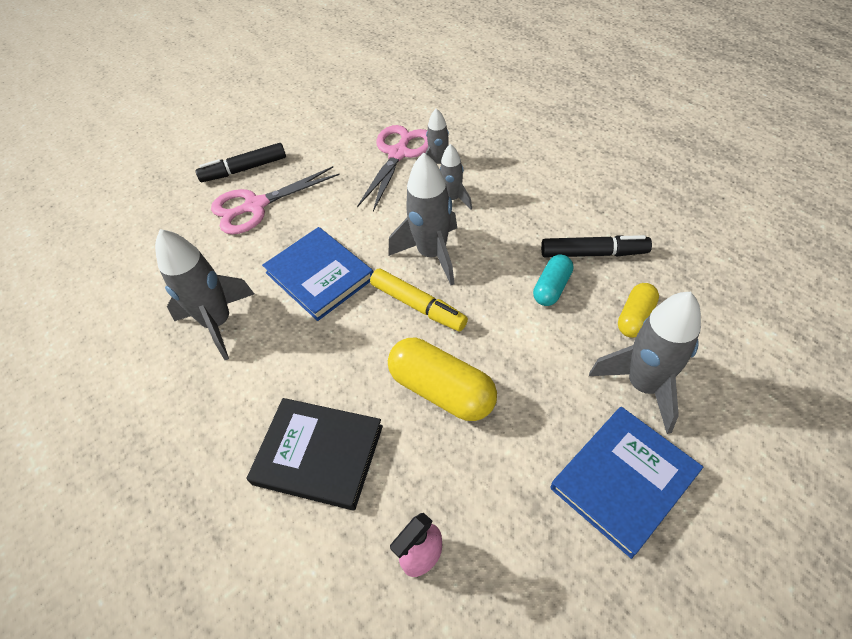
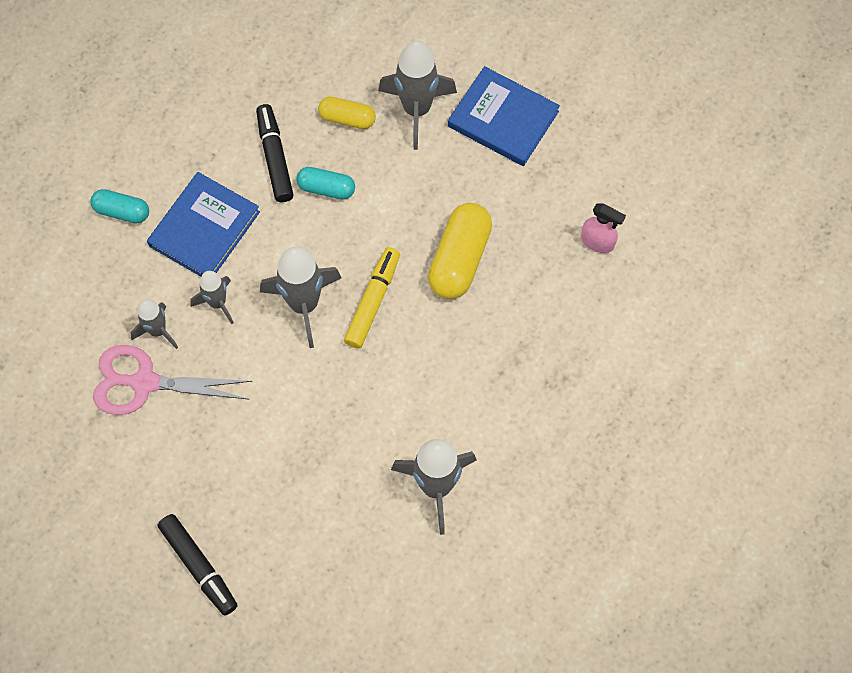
camera: 110 degrees left, 15 degrees up
pink scissors [211,166,340,234] -> none
black book [247,398,383,510] -> none
blue book [262,227,373,321] -> blue book moved to [147,172,260,276]
none -> turquoise capsule [91,189,149,223]

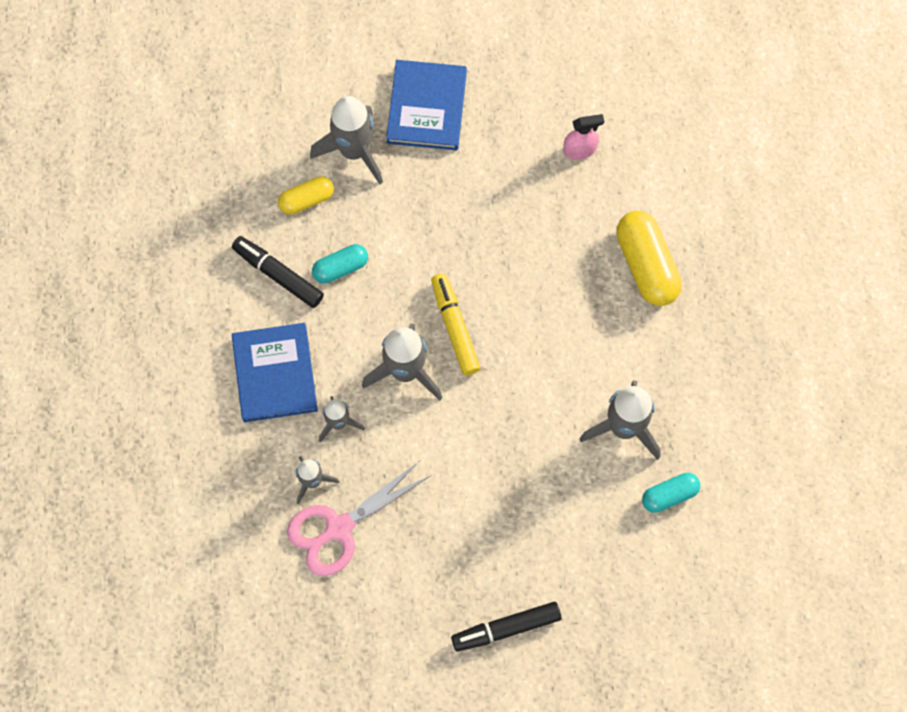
camera: 40 degrees left, 5 degrees up
turquoise capsule [91,189,149,223] -> turquoise capsule moved to [642,473,700,513]
black marker [158,514,238,616] -> black marker turned 150 degrees clockwise [451,602,561,651]
yellow capsule [428,203,492,299] -> yellow capsule moved to [616,211,682,306]
blue book [448,66,560,166] -> blue book turned 75 degrees counterclockwise [386,60,467,150]

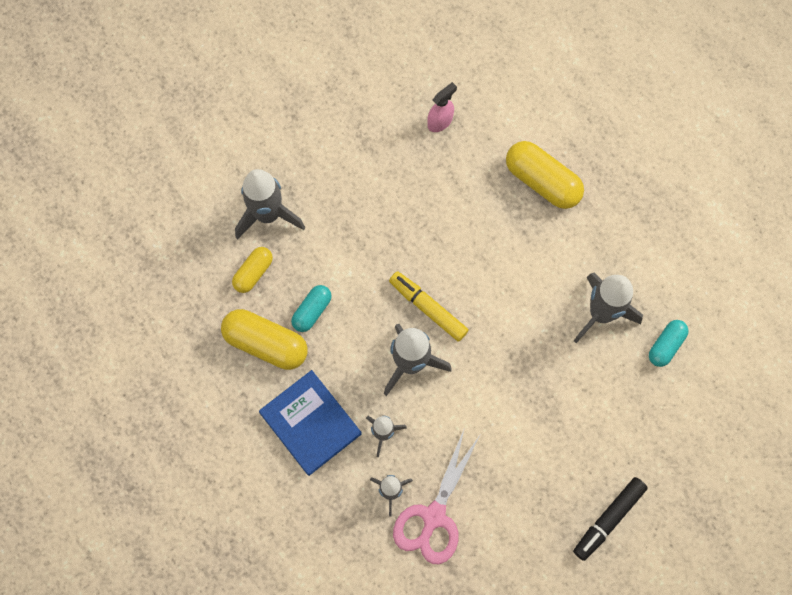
camera: 30 degrees left, 0 degrees up
black marker [232,236,324,308] -> yellow capsule [221,309,308,370]
blue book [386,60,467,150] -> none

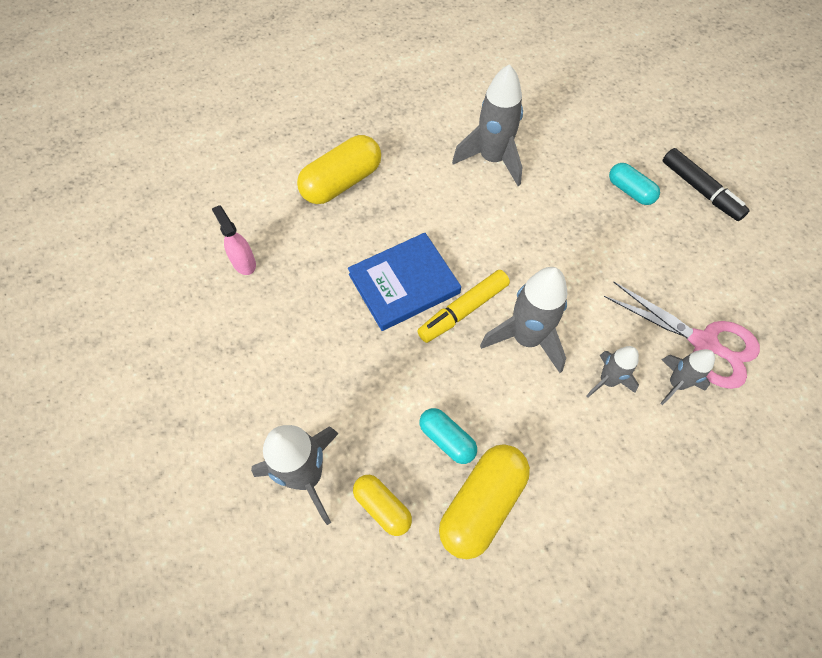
camera: 80 degrees left, 10 degrees down
blue book [259,370,362,476] -> blue book moved to [348,233,461,331]
turquoise capsule [649,320,689,367] -> turquoise capsule moved to [609,163,660,205]

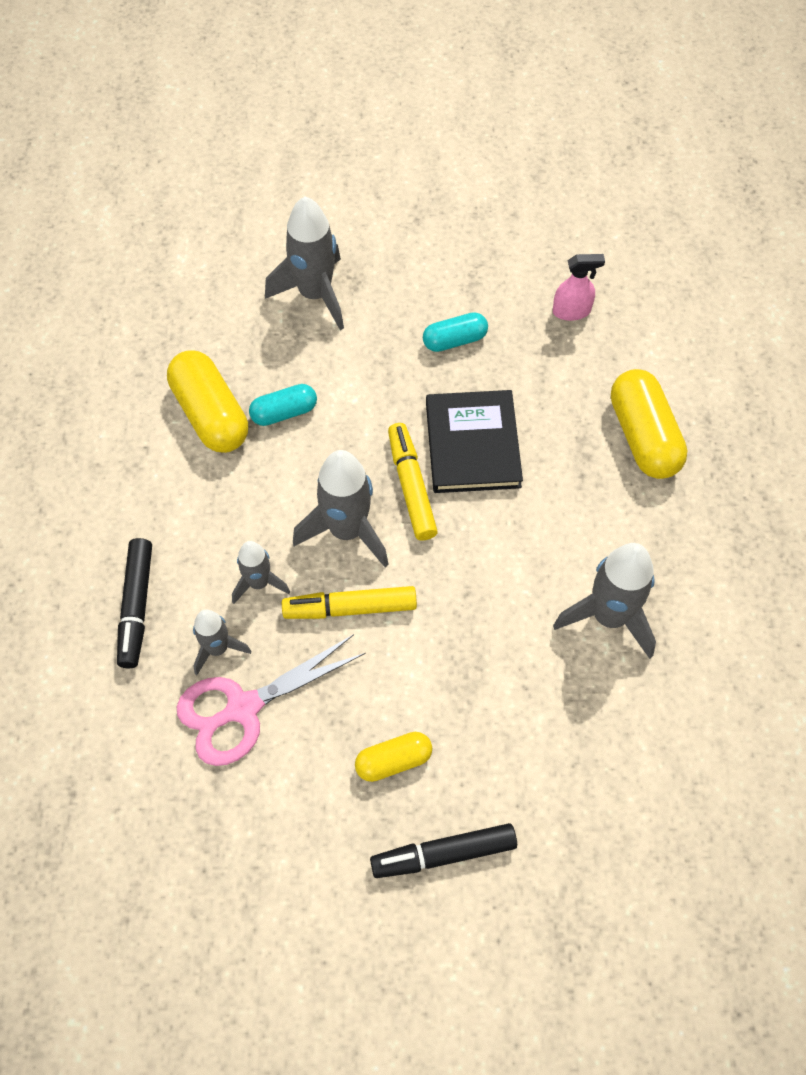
camera: 115 degrees right, 0 degrees up
blue book [348,233,461,331] -> black book [426,390,523,493]
yellow capsule [353,475,412,536] -> yellow capsule moved to [355,732,432,782]
turquoise capsule [609,163,660,205] -> turquoise capsule moved to [423,312,488,352]
none -> black marker [117,538,152,668]
none -> yellow marker [282,586,417,619]

